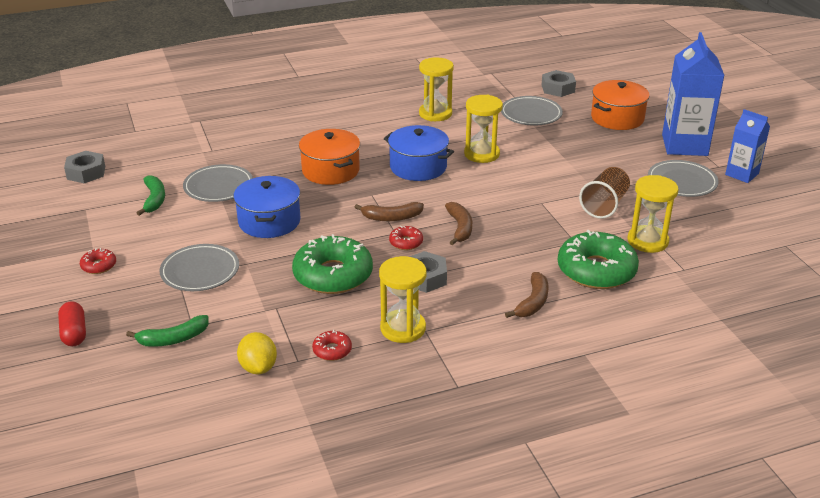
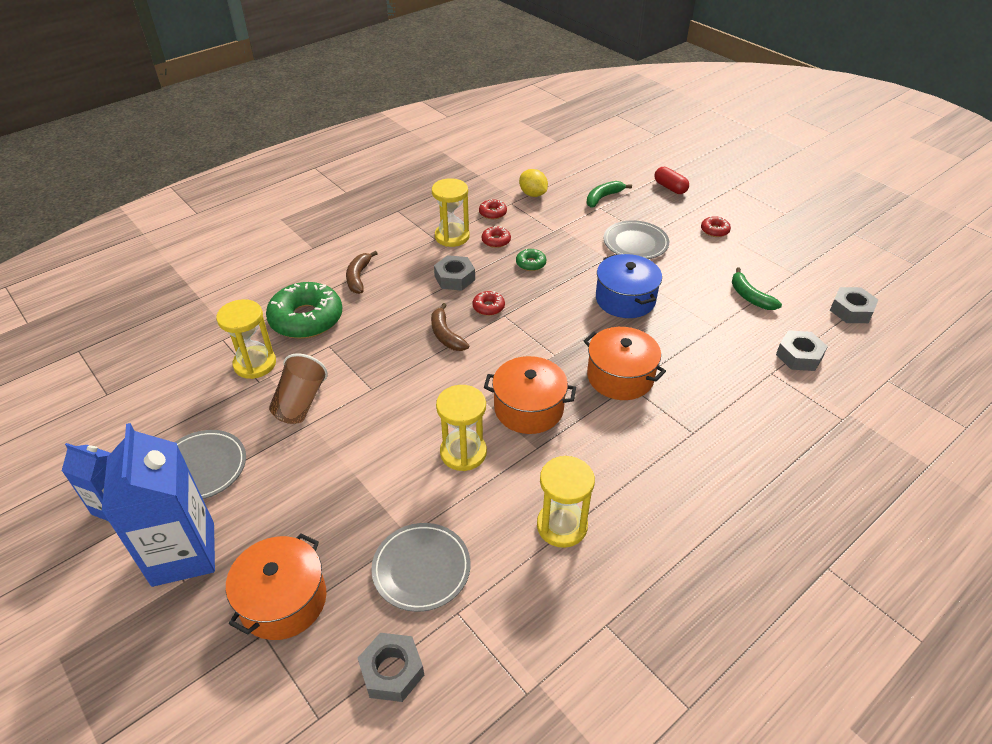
camera: 160 degrees right, 10 degrees up
grey plate [183,164,253,202] -> none
green donut [292,234,373,294] -> green donut [516,249,546,271], size x0.45
brown banana [355,202,424,221] -> none
blue pot [384,125,454,181] -> orange pot [484,356,576,434]
none -> red donut [482,226,511,248]
none -> grey nut [776,330,828,371]

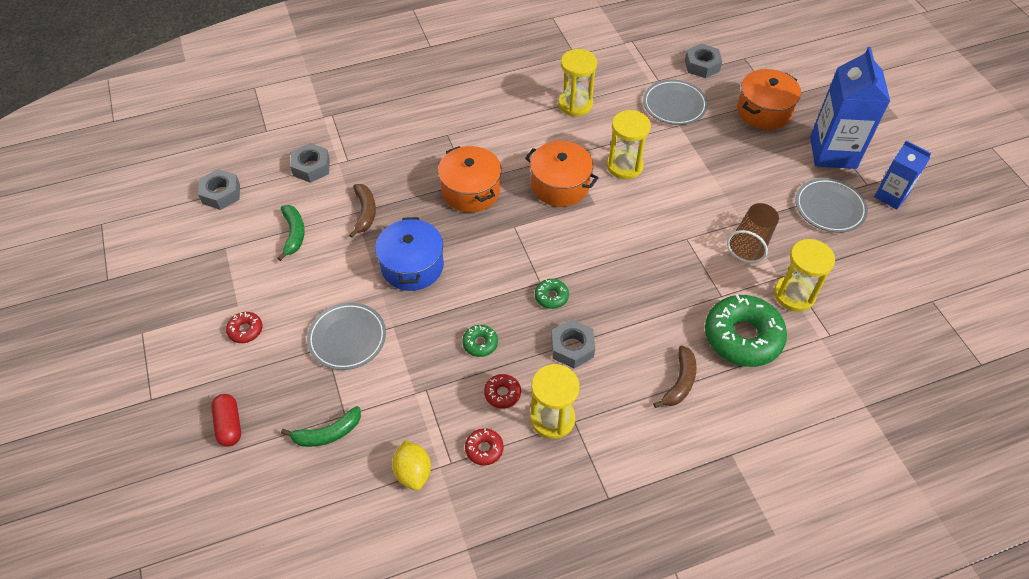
camera: 160 degrees left, 10 degrees up
brown banana [431,303,469,351] -> brown banana moved to [349,184,376,238]
red donut [472,291,505,316] -> green donut [535,279,569,309]

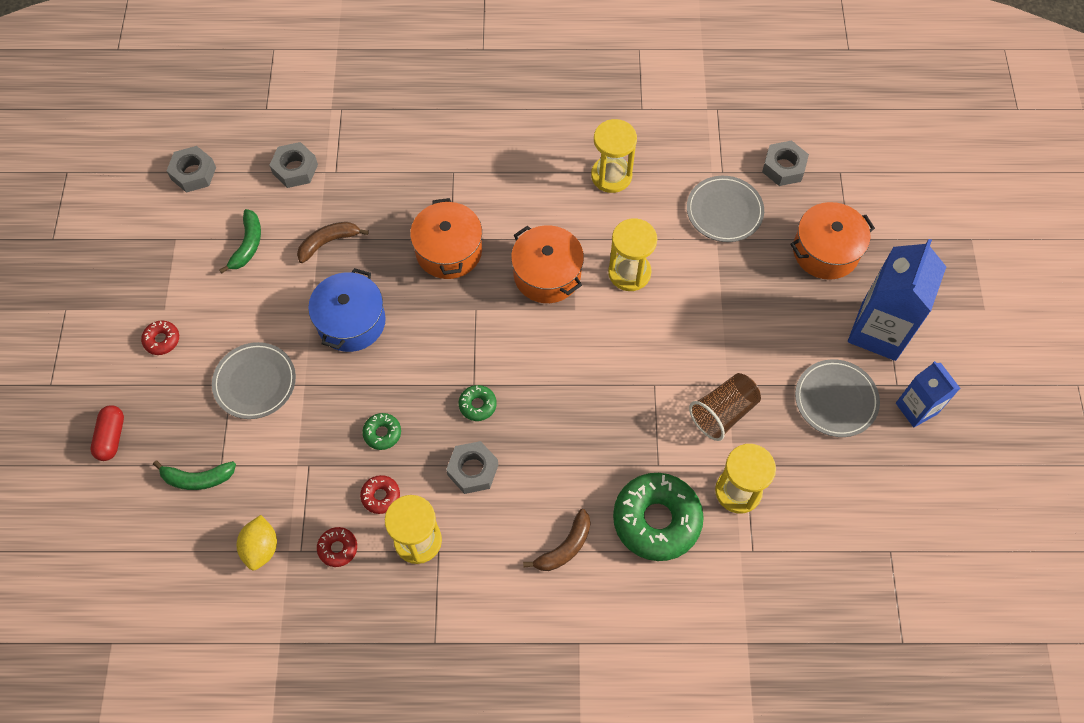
camera: 20 degrees right, 10 degrees up
brown banana [349,184,376,238] -> brown banana turned 135 degrees counterclockwise [297,222,369,263]

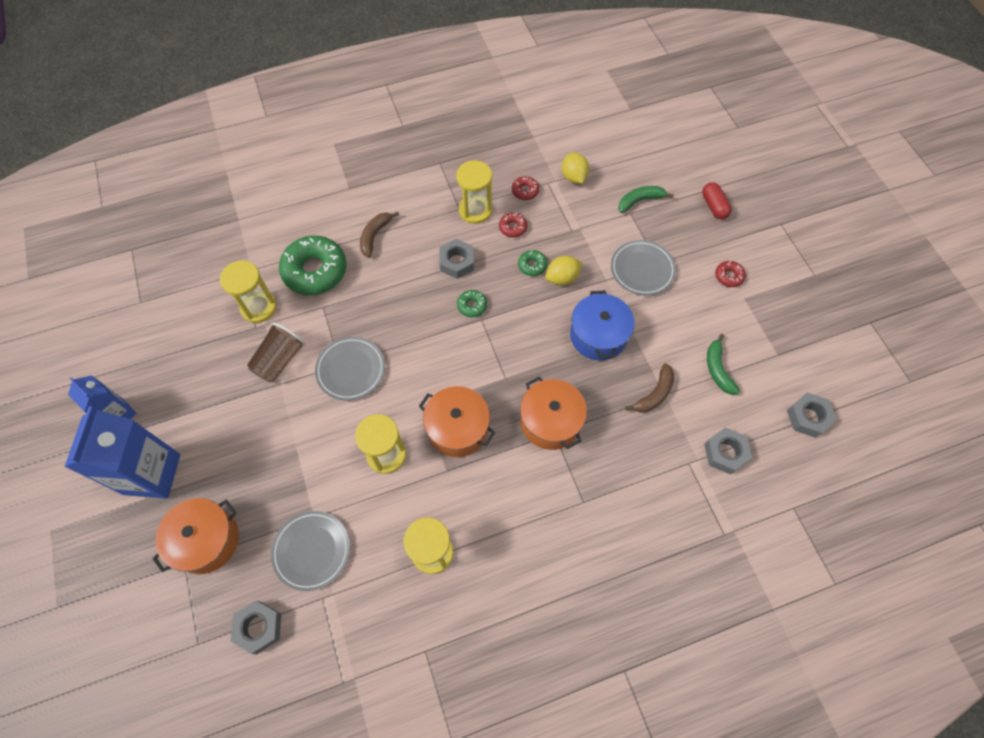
camera: 160 degrees right, 0 degrees up
grey plate [795,359,880,437] -> grey plate moved to [315,337,385,400]
none -> yellow lemon [545,256,582,286]

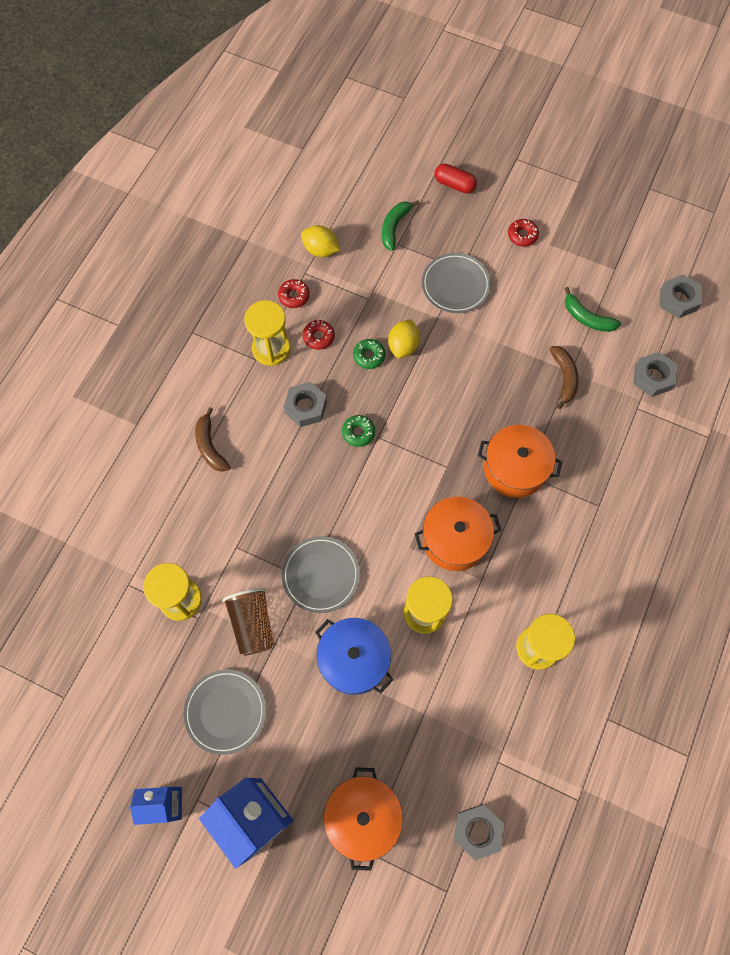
camera: 45 degrees left, 5 degrees up
grey plate [271,511,350,591] -> grey plate moved to [183,670,266,755]
green donut [279,236,347,295] -> none
blue pot [570,291,635,361] -> blue pot moved to [315,618,393,695]

